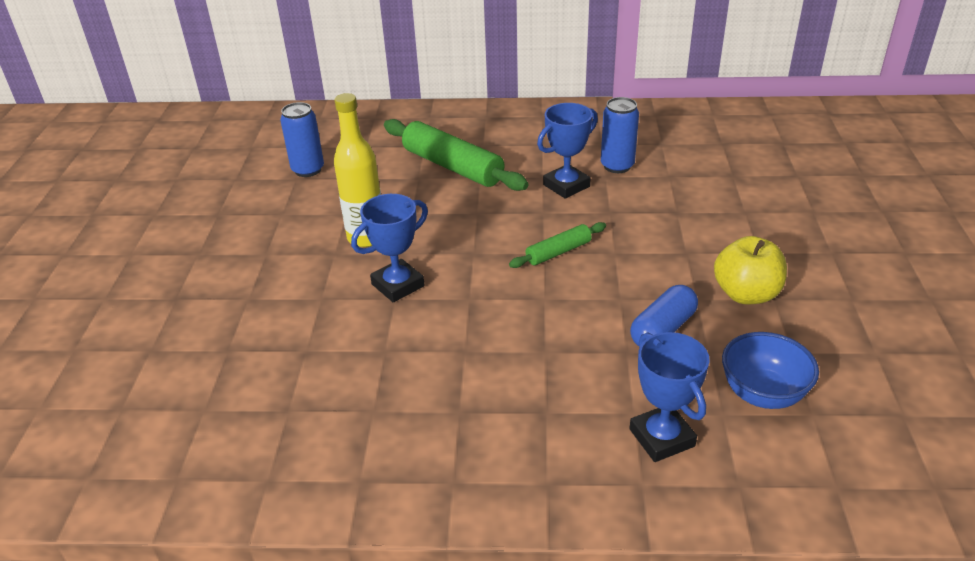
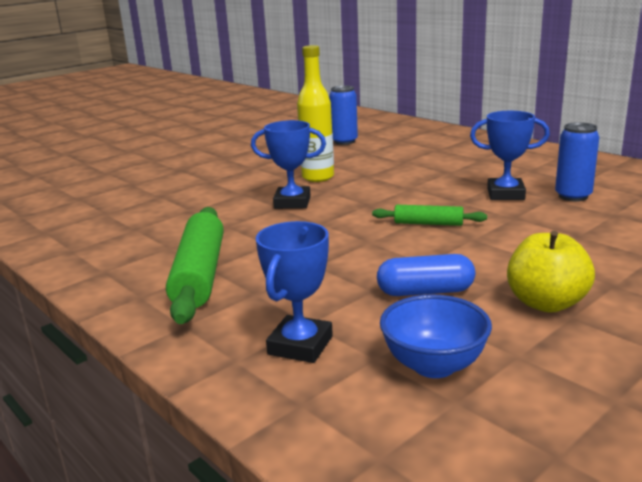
camera: 45 degrees right, 15 degrees down
green rolling pin [384,119,529,191] -> green rolling pin moved to [166,207,224,324]

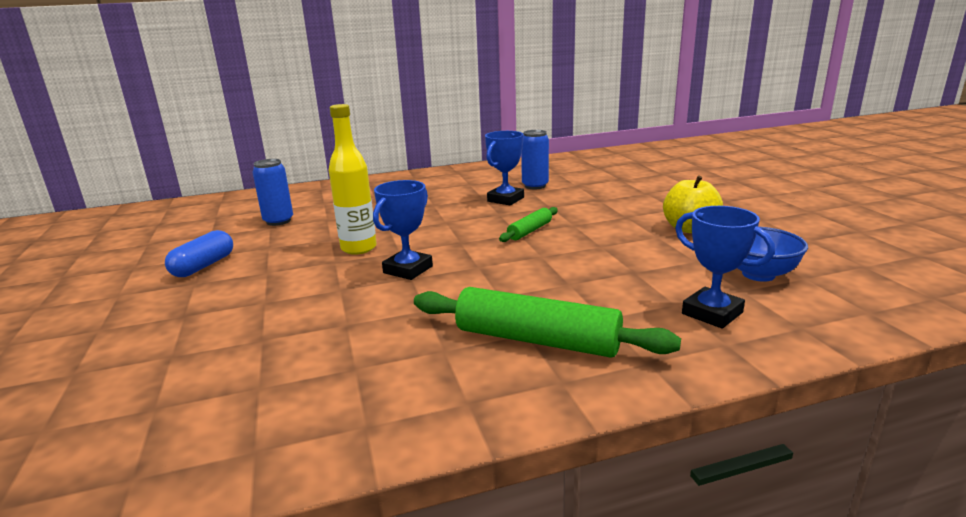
camera: 65 degrees left, 0 degrees up
blue capsule [377,254,475,296] -> blue capsule moved to [165,230,233,277]

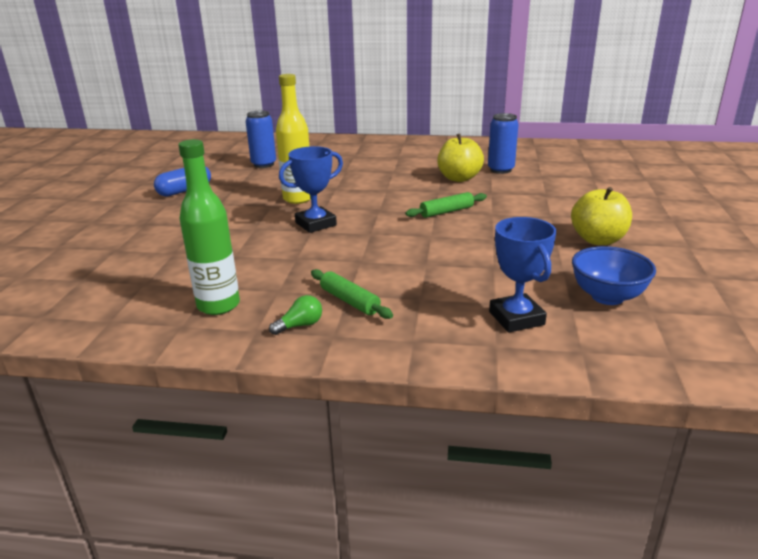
camera: 25 degrees right, 5 degrees up
green rolling pin [414,287,681,358] -> green rolling pin [311,269,393,319], size x0.53
blue trophy [485,131,524,205] -> yellow apple [437,134,484,182]
none -> green bottle [178,139,240,315]
none -> green light bulb [269,295,322,335]

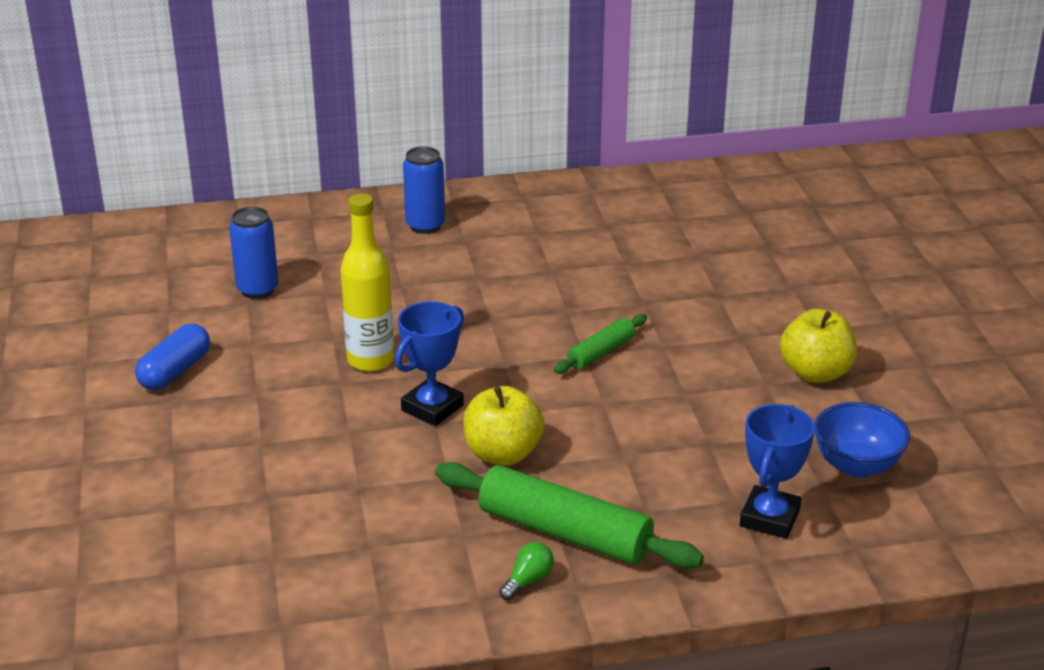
camera: 20 degrees left, 5 degrees up
green bottle [178,139,240,315] -> none
green rolling pin [311,269,393,319] -> green rolling pin [435,462,704,569], size x1.89
yellow apple [437,134,484,182] -> yellow apple moved to [463,386,544,466]
blue can [488,113,519,174] -> blue can moved to [403,146,445,234]
blue trophy [489,217,556,333] -> blue trophy turned 60 degrees clockwise [740,404,815,539]

